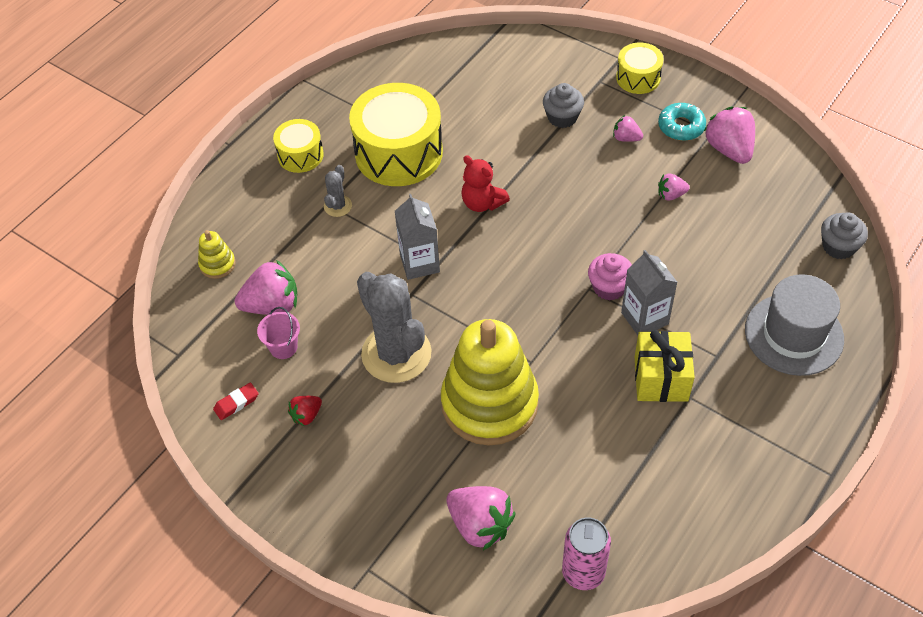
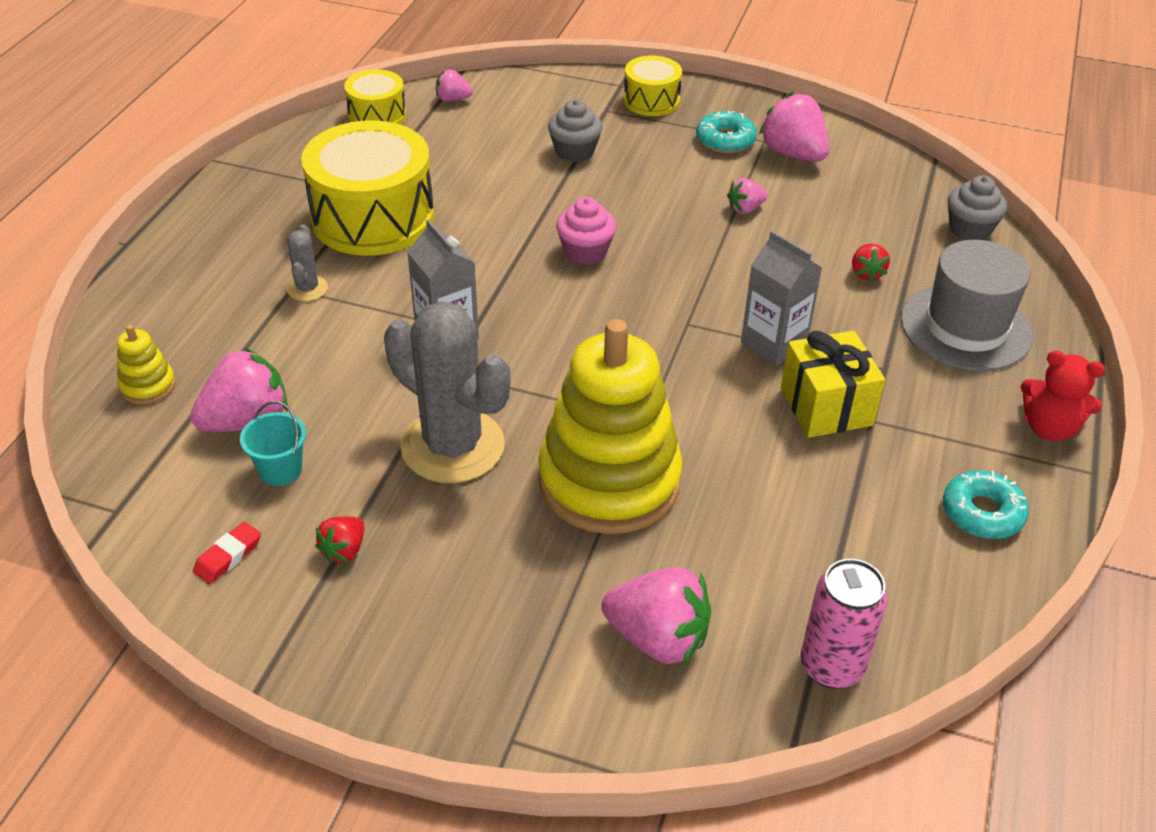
camera: 20 degrees left, 10 degrees down
pink bucket [257,307,300,359] -> turquoise bucket [240,401,306,486]
yellow drum [273,119,324,173] -> yellow drum moved to [344,69,406,124]
red teddy bear [461,155,510,212] -> red teddy bear moved to [1021,350,1105,441]
pink cupcake [588,253,632,300] -> pink cupcake moved to [556,197,616,264]
pink strawberry [613,115,643,142] -> pink strawberry moved to [436,69,473,101]
none -> red strawberry [852,244,890,282]
none -> turquoise donut [943,470,1029,539]

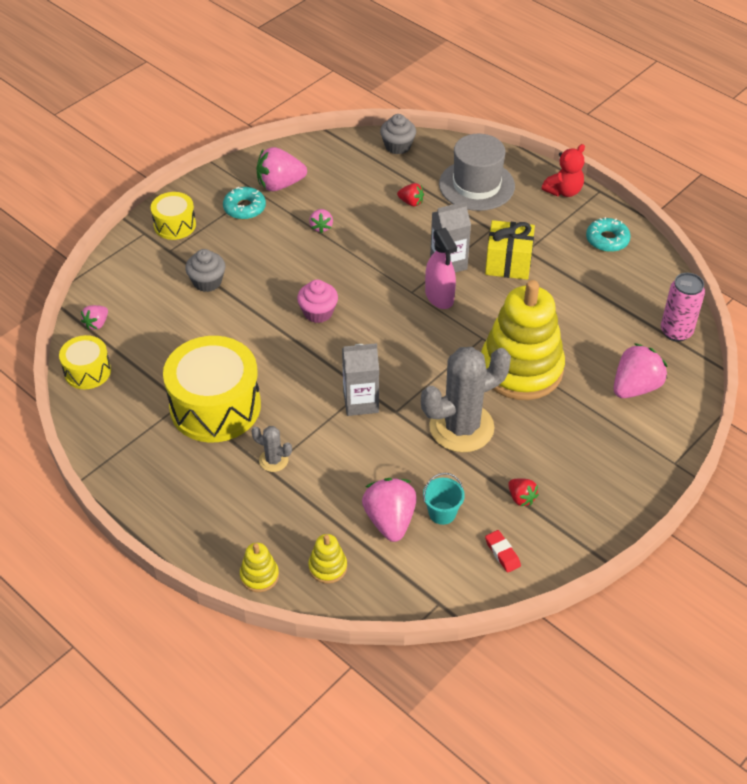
camera: 65 degrees left, 5 degrees up
none -> yellow stacking toy [240,543,279,592]
none -> pink spray bottle [425,228,457,309]

